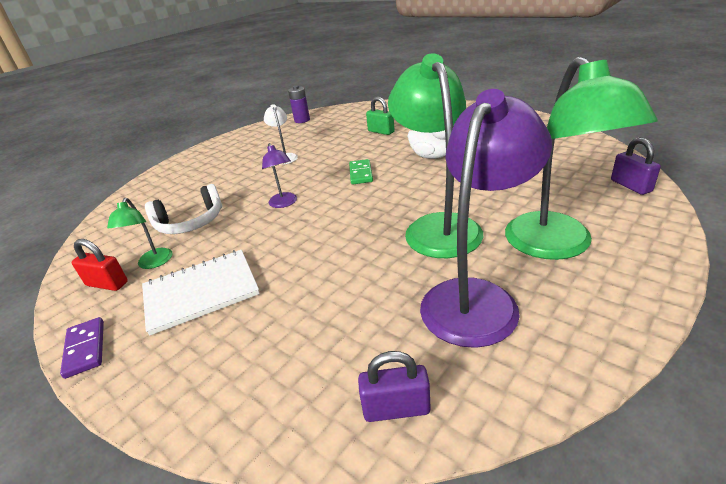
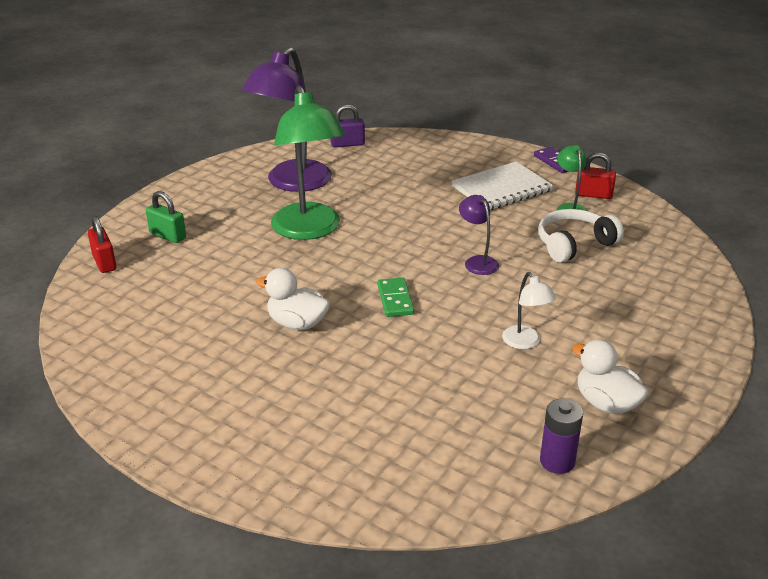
camera: 170 degrees right, 0 degrees up
green padlock [366,97,395,135] -> green padlock moved to [146,191,186,243]
green lamp [505,56,658,260] -> none
purple padlock [611,138,661,195] -> red padlock [88,216,116,273]
none -> white duck [572,339,648,414]

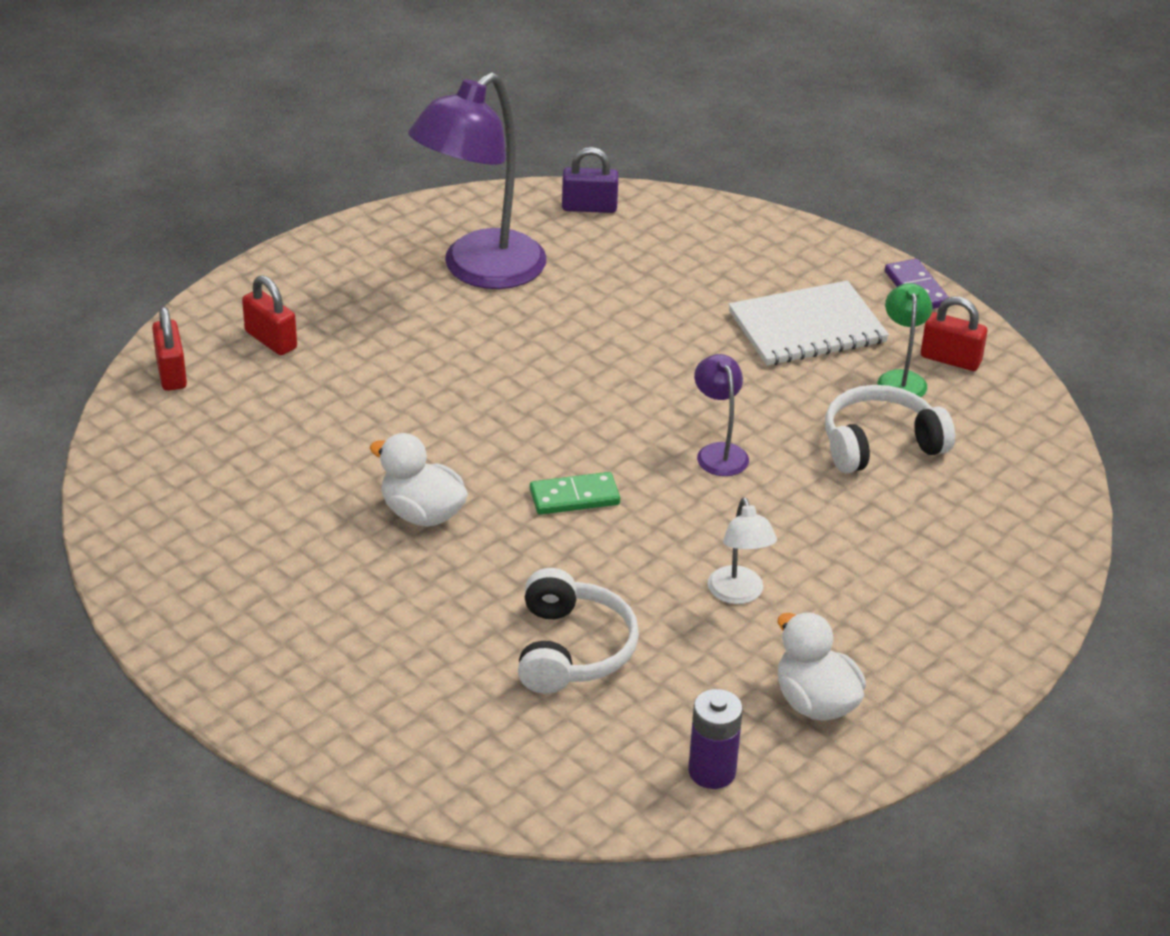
camera: 10 degrees right, 5 degrees up
green padlock [146,191,186,243] -> red padlock [242,275,297,355]
green lamp [271,85,345,240] -> none
green domino [377,278,414,317] -> green domino turned 75 degrees clockwise [530,472,620,515]
none -> white headphones [518,568,639,694]

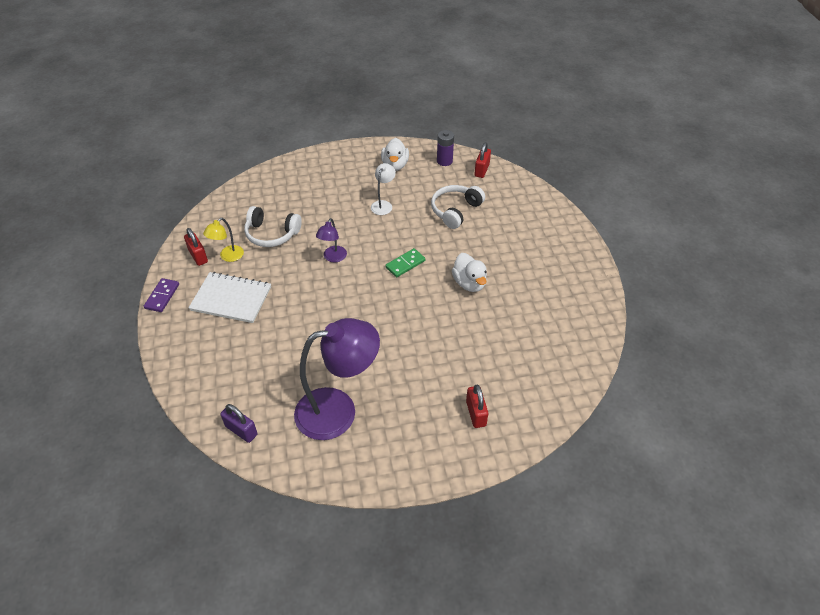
camera: 145 degrees left, 10 degrees up
red padlock [152,307,187,391] -> red padlock moved to [474,142,491,178]
green domino [530,472,620,515] -> green domino turned 60 degrees counterclockwise [385,248,425,277]
green lamp [878,283,932,397] -> yellow lamp [203,218,244,262]

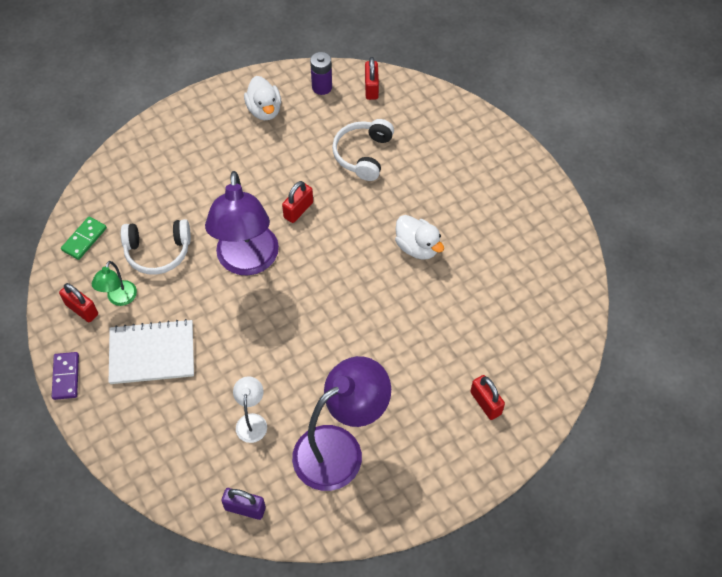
camera: 20 degrees left, 10 degrees up
yellow lamp [203,218,244,262] -> green lamp [92,261,137,306]
purple lamp [316,218,347,262] -> purple lamp [205,171,279,276], size x2.17
white lamp [371,163,396,215] -> white lamp moved to [233,376,267,443]
green domino [385,248,425,277] -> green domino moved to [61,216,107,260]
none -> red padlock [282,181,313,223]

